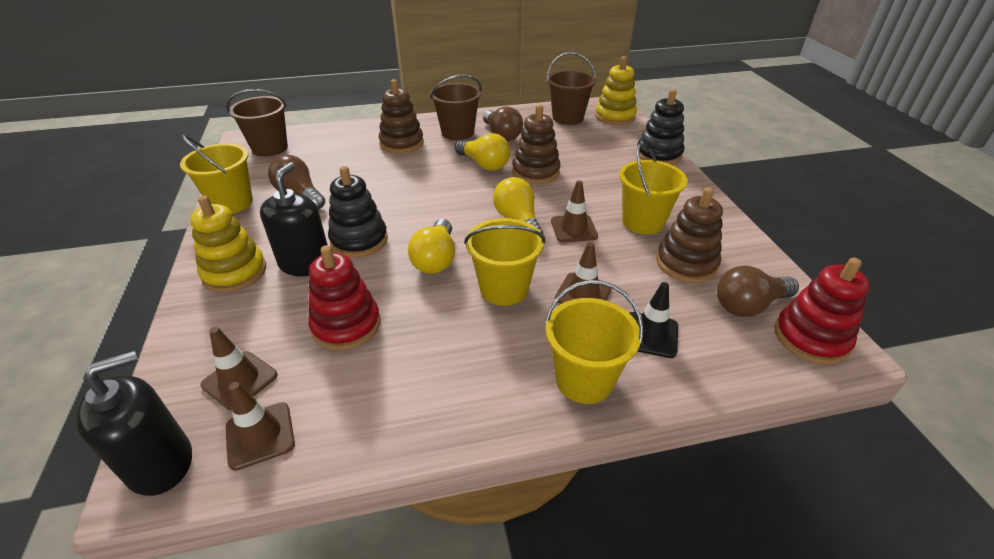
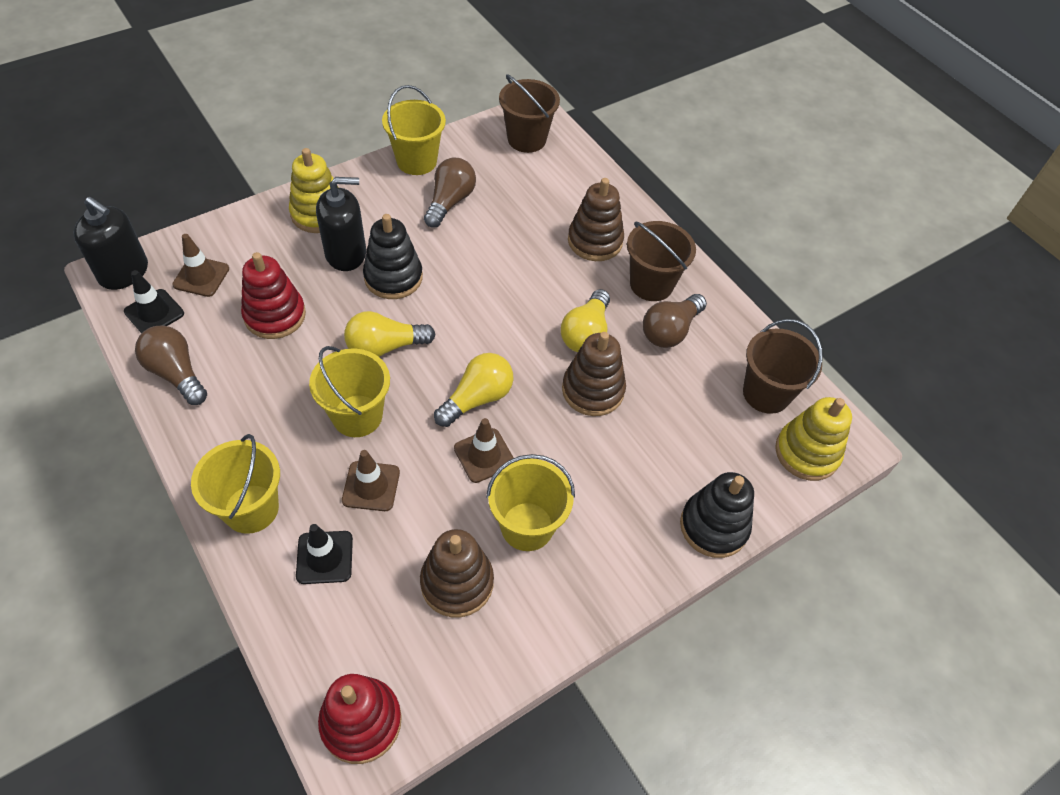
camera: 65 degrees right, 15 degrees up
brown traffic cone [226,382,295,471] -> black traffic cone [124,270,184,333]
brown light bulb [717,265,799,317] -> brown light bulb moved to [135,325,207,405]

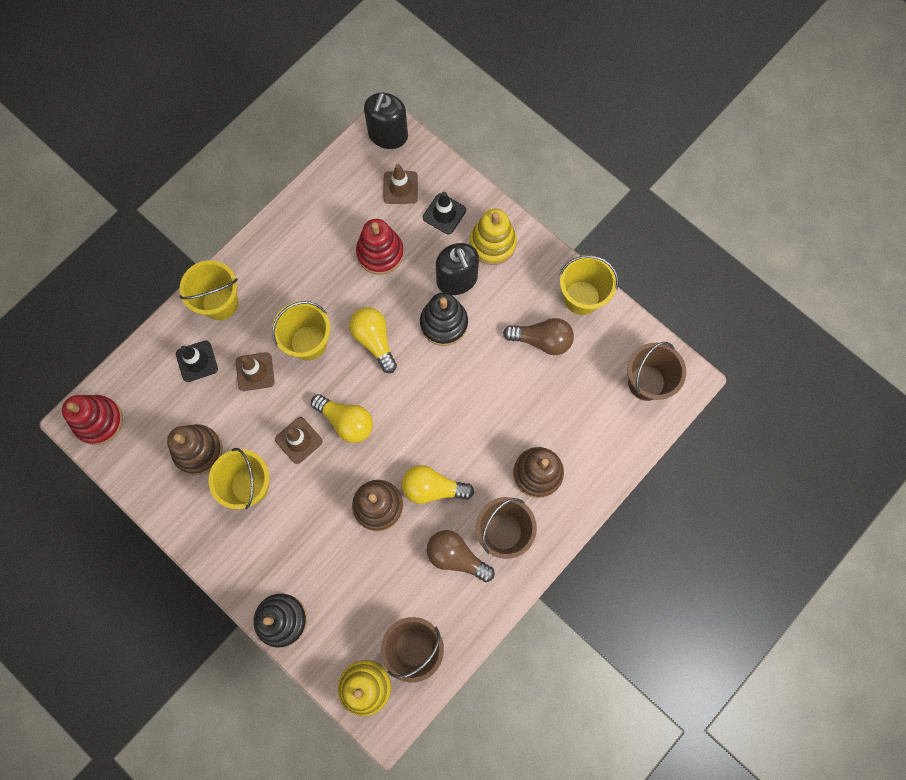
camera: 80 degrees right, 20 degrees up
black traffic cone [124,270,184,333] -> black traffic cone moved to [423,192,466,234]
brown light bulb [135,325,207,405] -> none

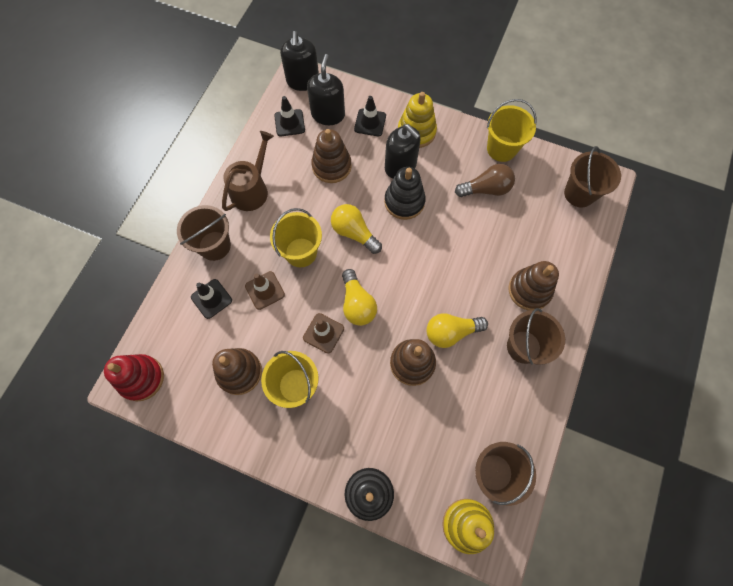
camera: 20 degrees left, 5 degrees down
yellow bucket [180,260,238,320] -> brown bucket [177,205,231,261]
yellow light bulb [311,394,373,443] -> yellow light bulb turned 60 degrees clockwise [342,269,377,326]
red stacking toy [356,219,404,275] -> brown stacking toy [311,129,352,183]
brown traffic cone [383,164,418,204] -> black soap dispenser [307,54,345,125]
brown light bulb [427,530,495,582] -> none
none -> brown watering can [222,131,274,211]
none -> black traffic cone [274,96,305,137]

